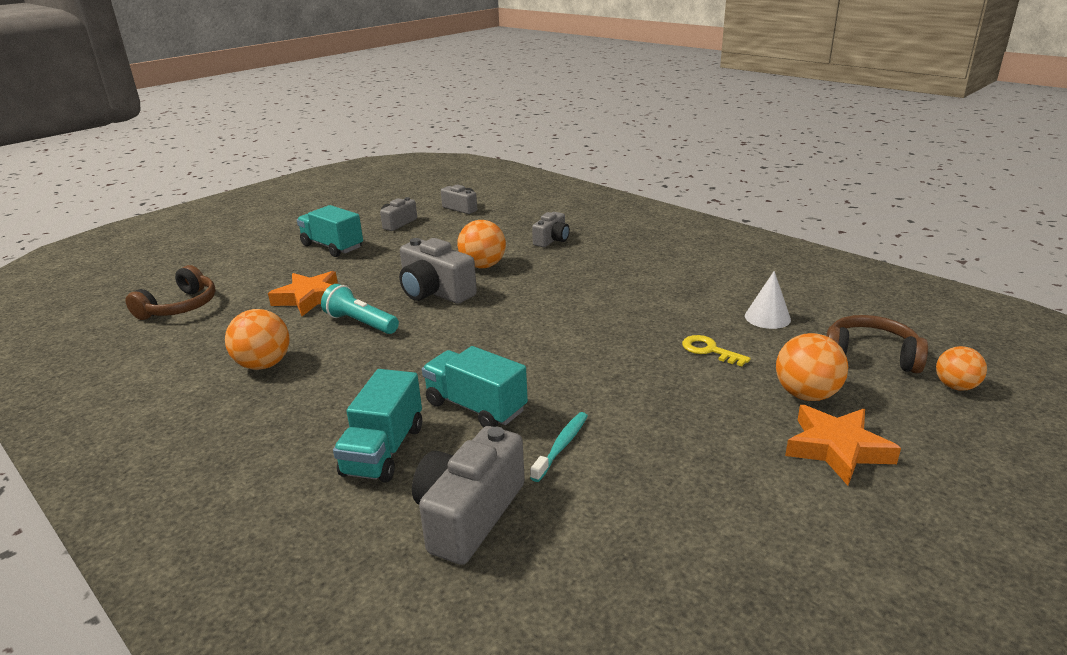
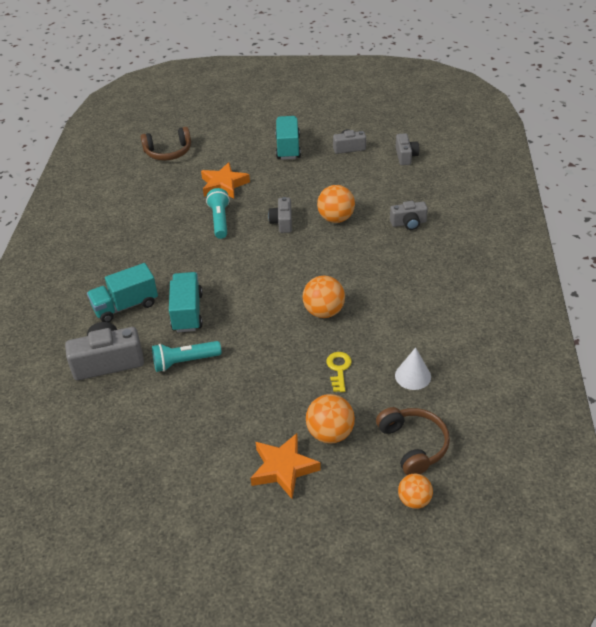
camera: 50 degrees right, 15 degrees up
orange ball [225,309,290,370] -> orange ball moved to [303,276,345,318]
grey camera [399,238,477,304] -> grey camera [268,197,292,233], size x0.60
turquoise toothbrush [530,412,588,482] -> turquoise flashlight [152,341,222,372]

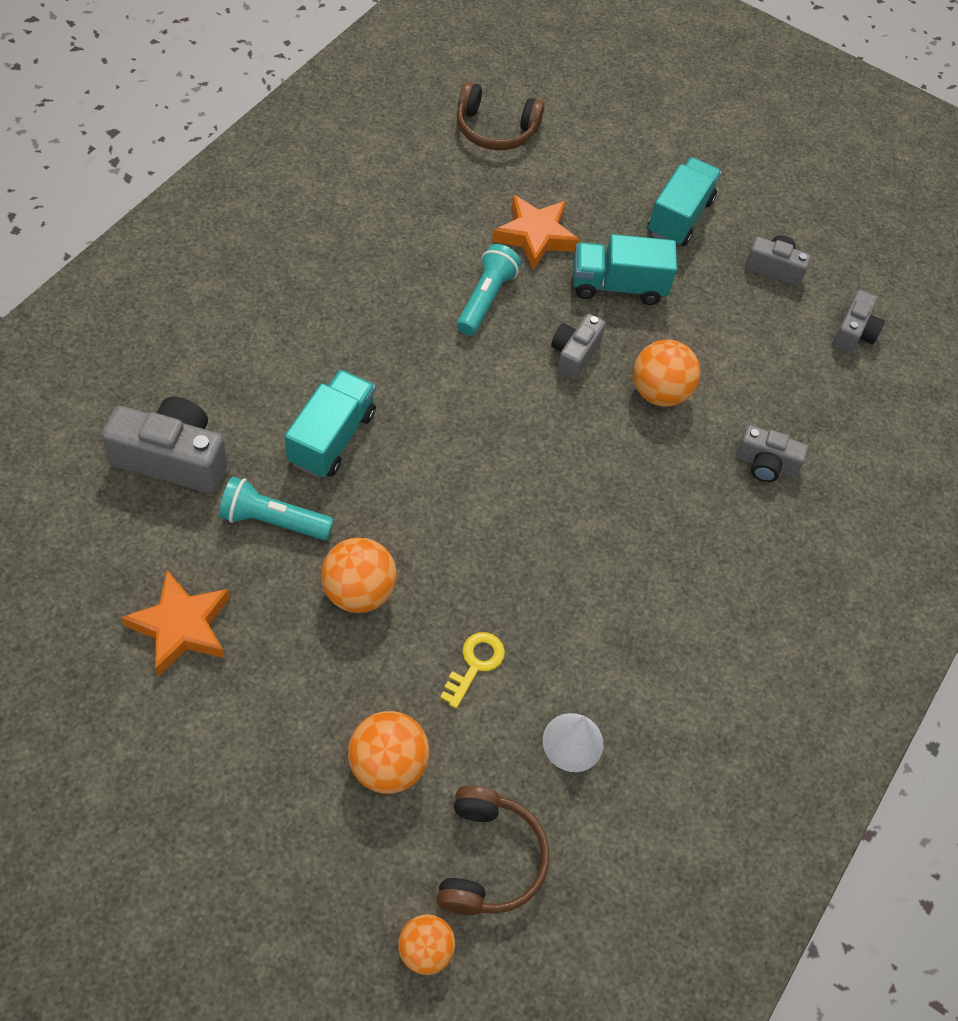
camera: 20 degrees right, 15 degrees up
turquoise truck [87,263,158,323] -> turquoise truck moved to [573,234,677,305]
orange star [251,433,321,499] -> orange star moved to [121,570,230,676]
orange ball [303,276,345,318] -> orange ball moved to [321,538,397,613]

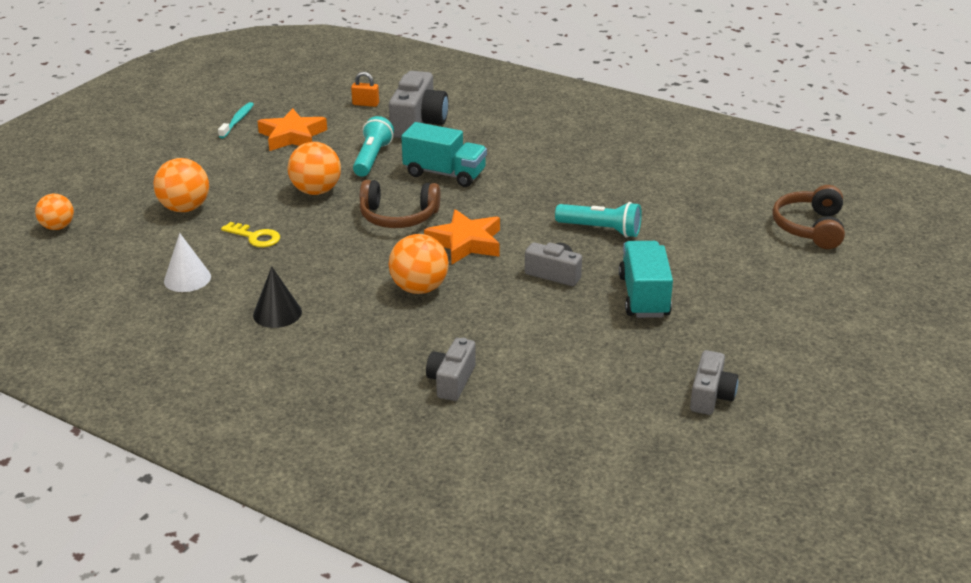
camera: 95 degrees right, 25 degrees down
brown headphones [437,786,549,915] -> brown headphones moved to [360,180,440,228]
orange star [492,195,580,270] -> orange star moved to [424,209,500,264]
orange ball [633,339,701,407] -> orange ball moved to [388,234,449,294]
turquoise truck [647,157,722,246] -> none
grey camera [832,290,885,354] -> none
none -> turquoise toothbrush [218,102,254,139]
none -> black cone [253,267,302,328]
none -> orange padlock [351,72,379,107]

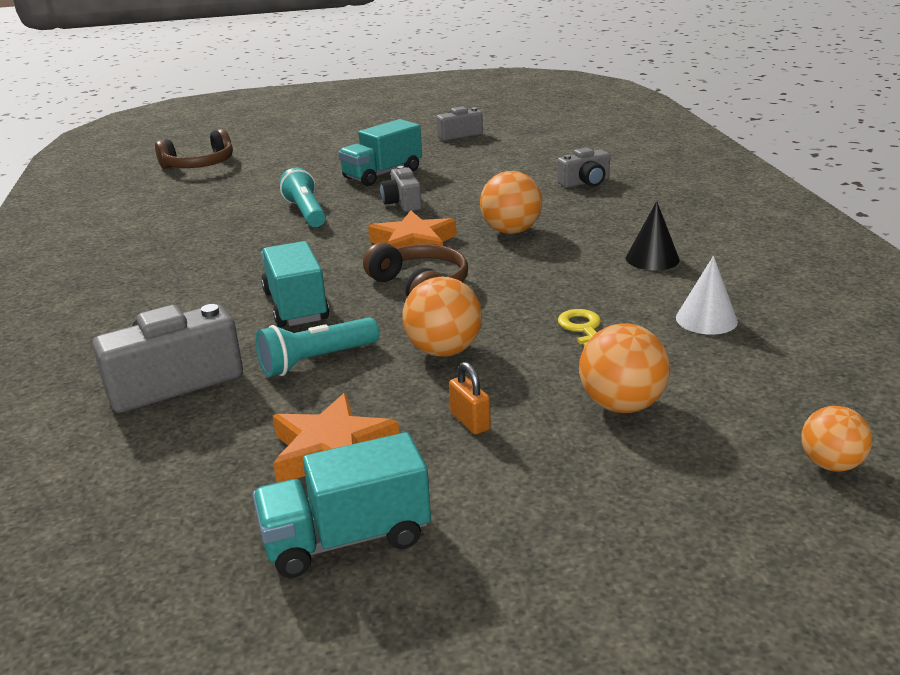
camera: 130 degrees left, 5 degrees down
turquoise toothbrush [218,102,254,139] -> turquoise truck [252,432,431,578]
orange padlock [351,72,379,107] -> orange padlock moved to [449,362,491,435]

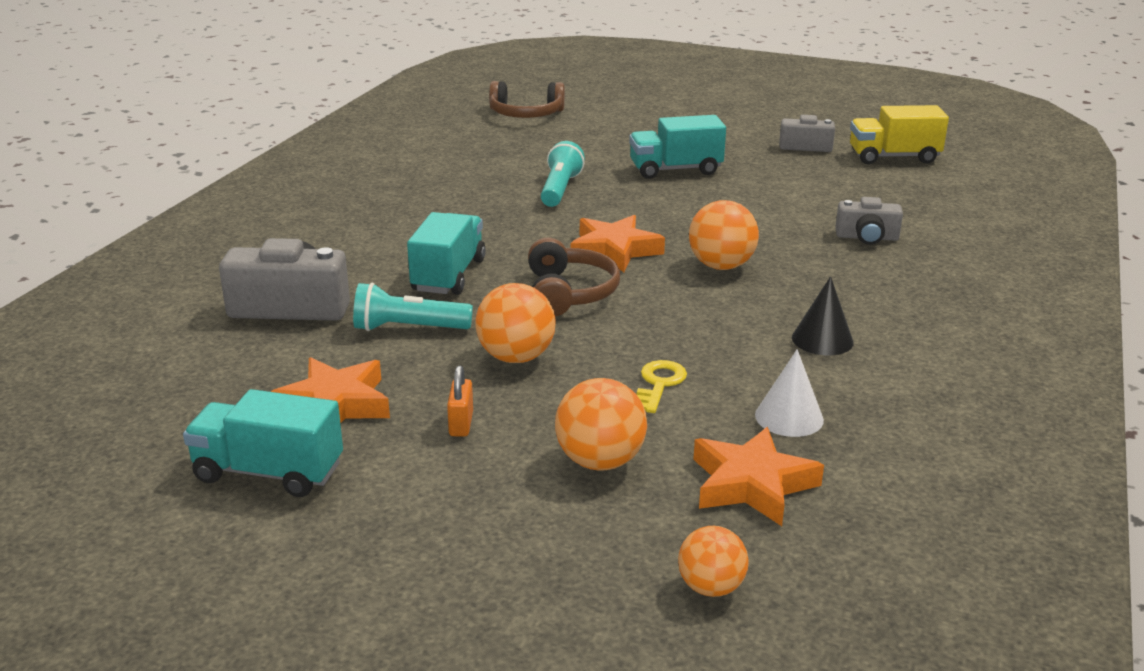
camera: 30 degrees right, 0 degrees up
grey camera [380,166,422,212] -> none
none -> orange star [693,427,824,526]
none -> yellow truck [850,105,949,164]

